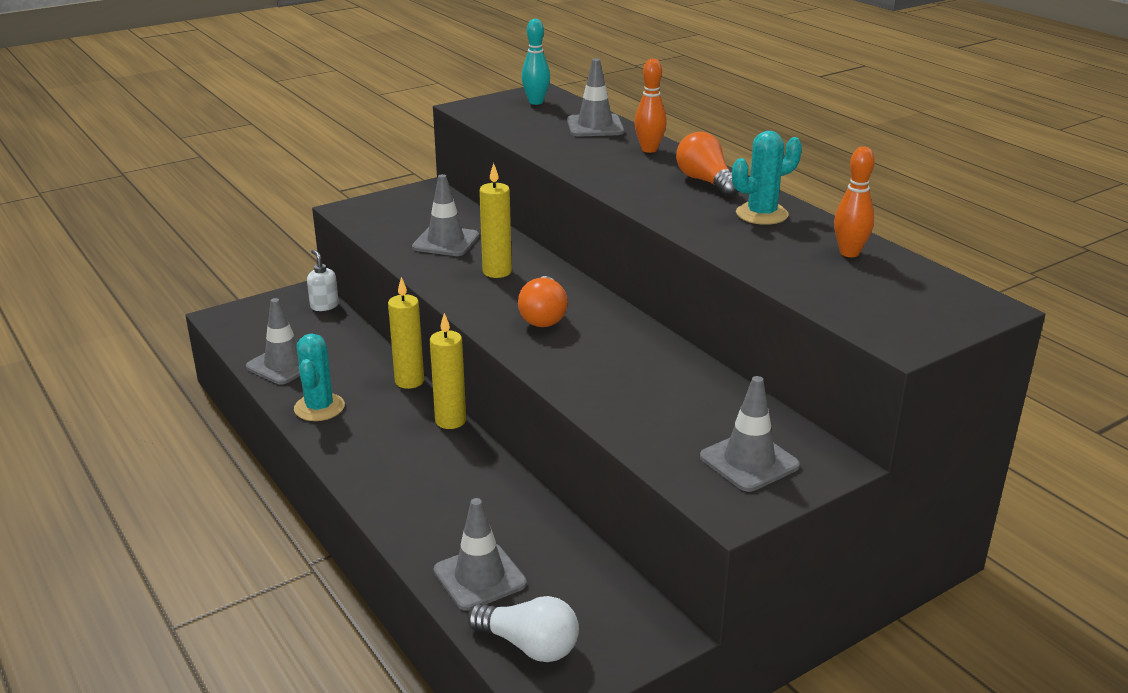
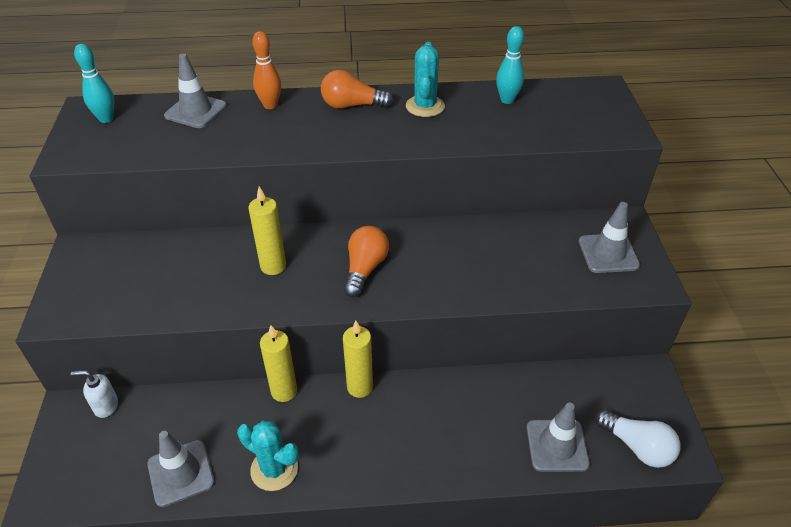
camera: 60 degrees left, 15 degrees up
grey traffic cone [412,174,479,256] -> none
white light bulb [467,596,579,662] -> white light bulb turned 75 degrees clockwise [596,409,681,468]
orange light bulb [518,276,568,327] -> orange light bulb turned 105 degrees counterclockwise [343,226,389,297]
orange bowling pin [834,146,875,257] -> turquoise bowling pin [496,26,524,104]

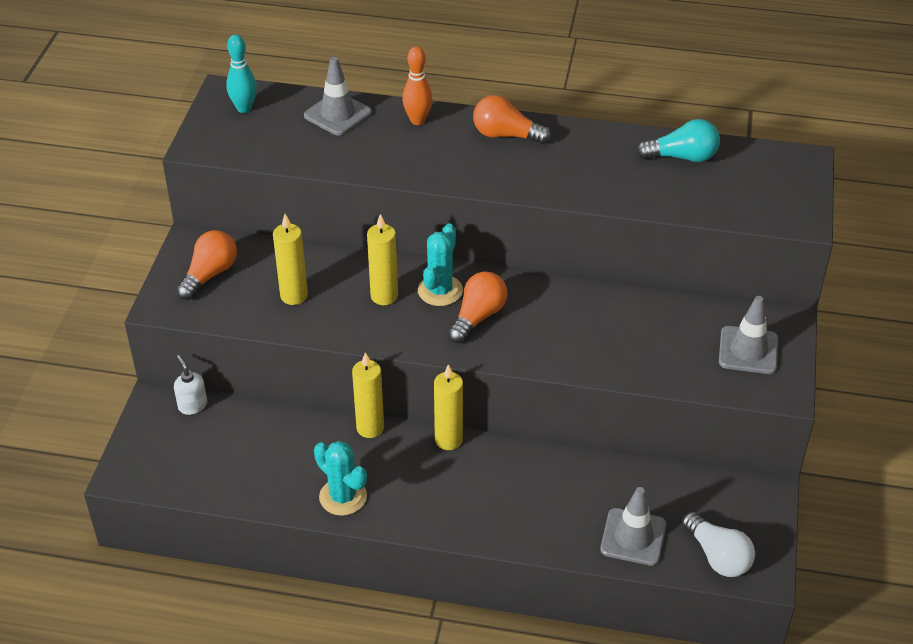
camera: 15 degrees right, 0 degrees up
white soap dispenser [71,370,118,418] -> white soap dispenser turned 45 degrees clockwise [174,355,207,415]
grey traffic cone [147,431,215,507] -> none
turquoise cactus [406,42,445,117] -> turquoise cactus moved to [418,223,463,306]
turquoise bowling pin [496,26,524,104] -> turquoise light bulb [636,119,720,162]
none -> orange light bulb [176,230,237,300]
none -> yellow candle [273,214,308,305]

